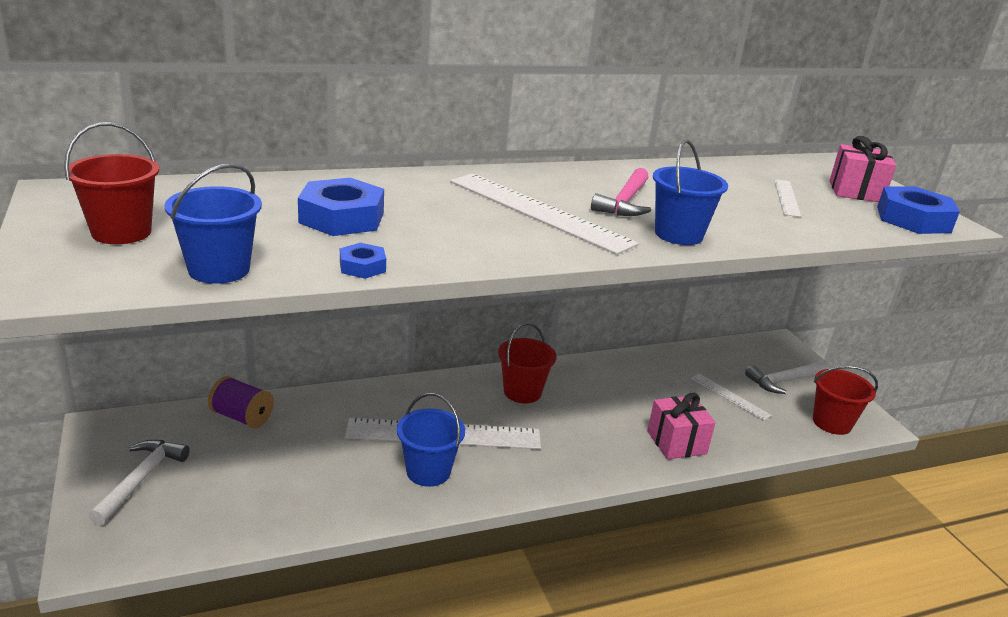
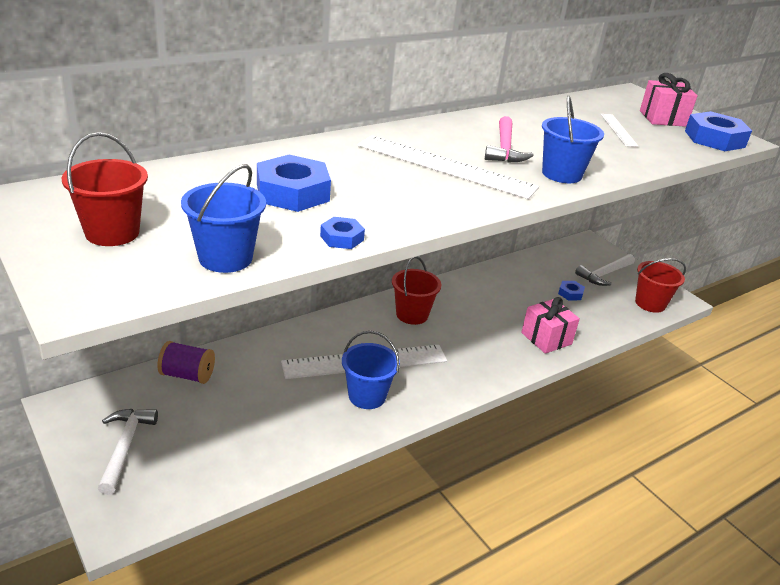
camera: 15 degrees left, 5 degrees up
white ruler [691,374,772,421] -> blue nut [558,281,585,301]

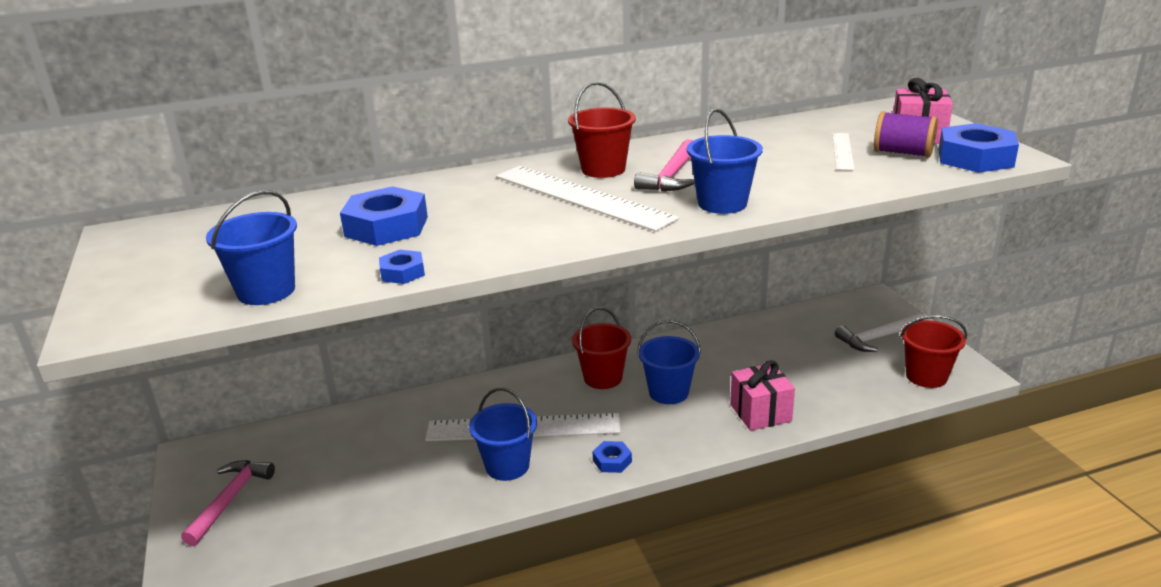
camera: 20 degrees right, 5 degrees down
red bucket [61,132,148,246] -> red bucket moved to [568,82,636,178]
white hammer [98,409,158,495] -> pink hammer [181,460,275,546]
purple spool [157,341,215,384] -> purple spool moved to [874,111,938,158]
blue nut [558,281,585,301] -> blue nut moved to [592,441,632,473]
none -> blue bucket [637,320,701,404]

